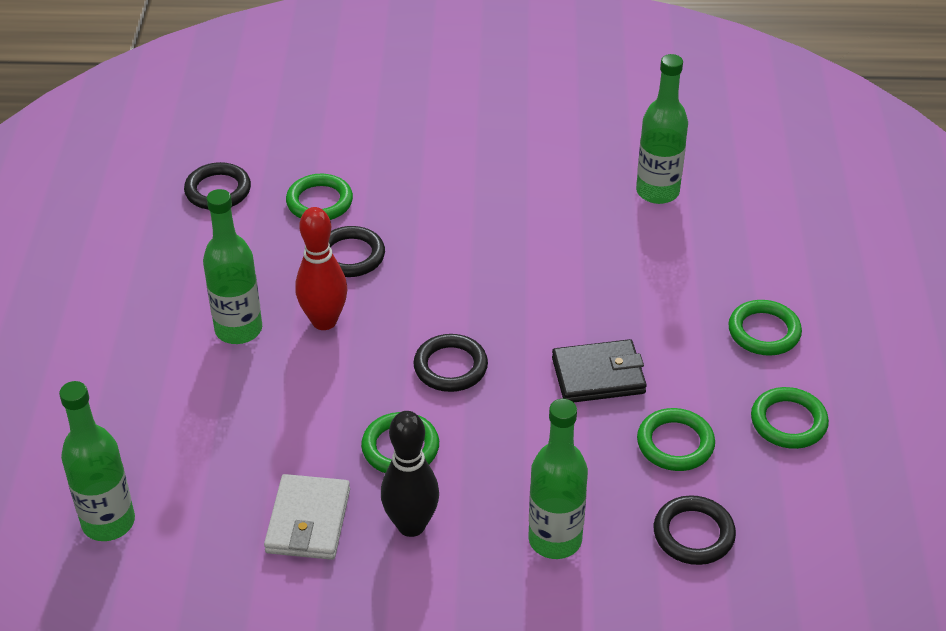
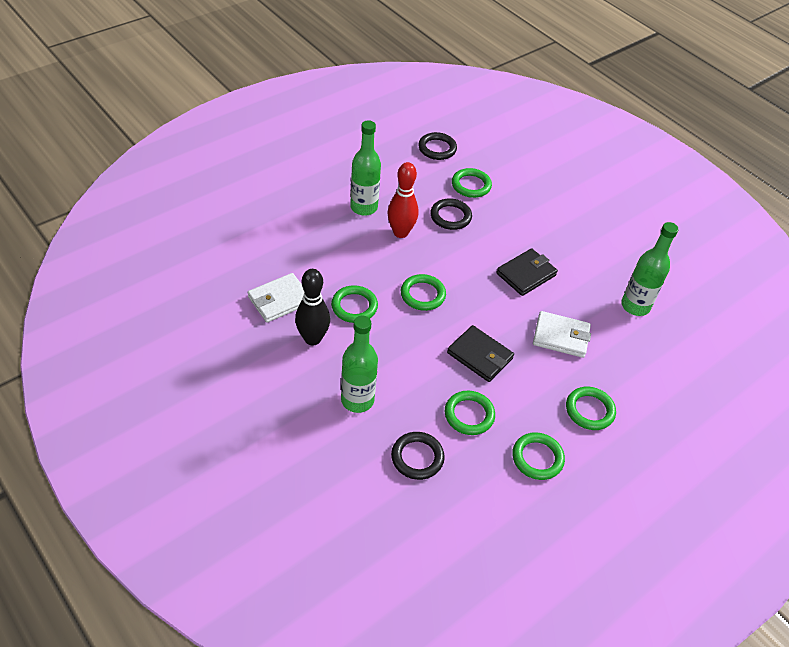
camera: 45 degrees right, 5 degrees up
green bottle [59,381,135,541] -> none
black ring [413,334,488,392] -> green ring [401,274,446,311]
none -> black wallet [496,248,558,296]
none -> white wallet [533,311,591,358]

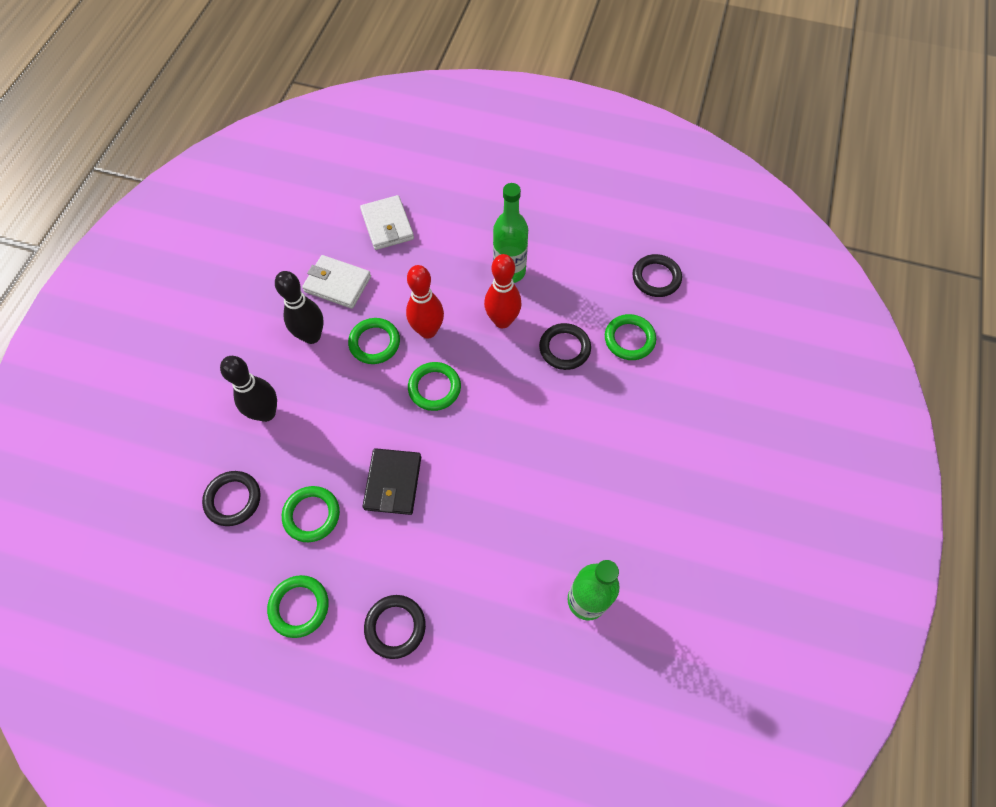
camera: 60 degrees right, 15 degrees up
green bottle [341,316,378,413] -> black bowling pin [220,356,277,422]
black wallet [496,248,558,296] -> none
white wallet [533,311,591,358] -> white wallet moved to [360,195,414,250]
green ring [566,387,616,430] -> black ring [364,595,426,659]
none -> red bowling pin [406,265,444,339]

